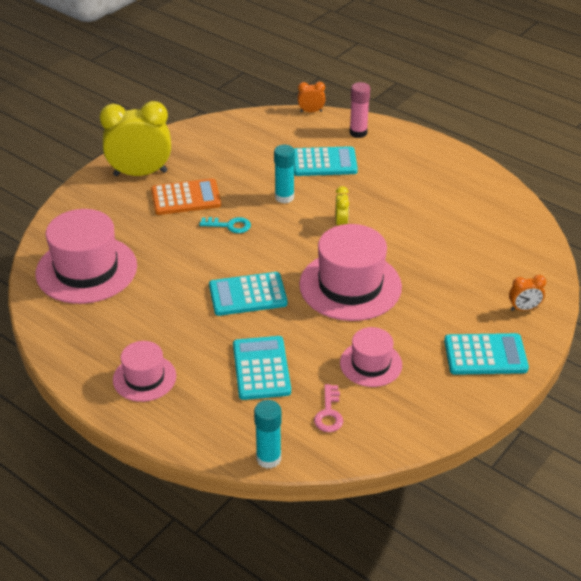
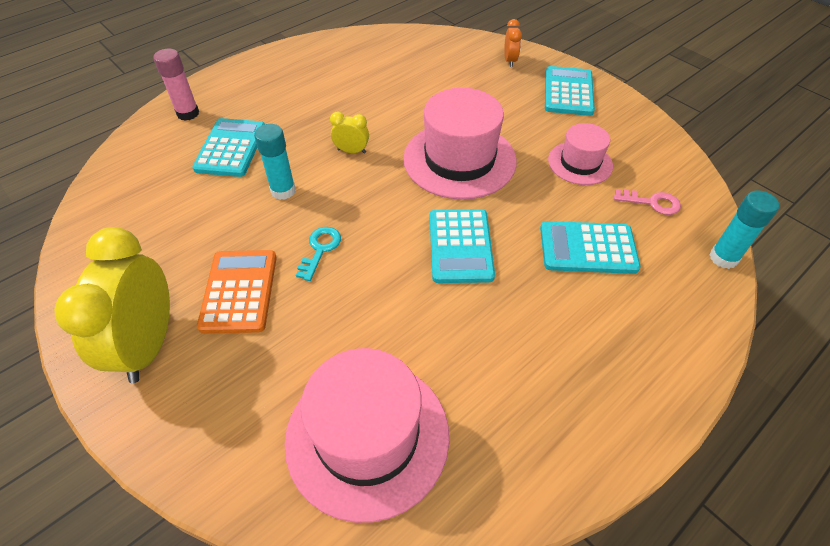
camera: 80 degrees left, 10 degrees up
pink hat [113,341,176,402] -> none
orange clock [297,82,325,112] -> none

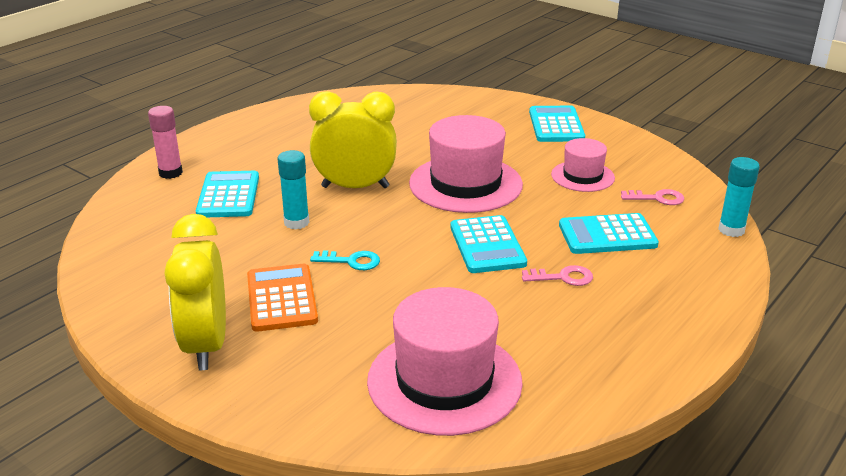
camera: 10 degrees left, 20 degrees down
turquoise key [296,227,341,281] -> turquoise key turned 90 degrees clockwise [310,250,380,270]
yellow clock [330,112,369,154] -> yellow clock [309,91,397,188], size x2.24
orange clock [504,19,522,67] -> none
none -> pink key [522,265,593,286]

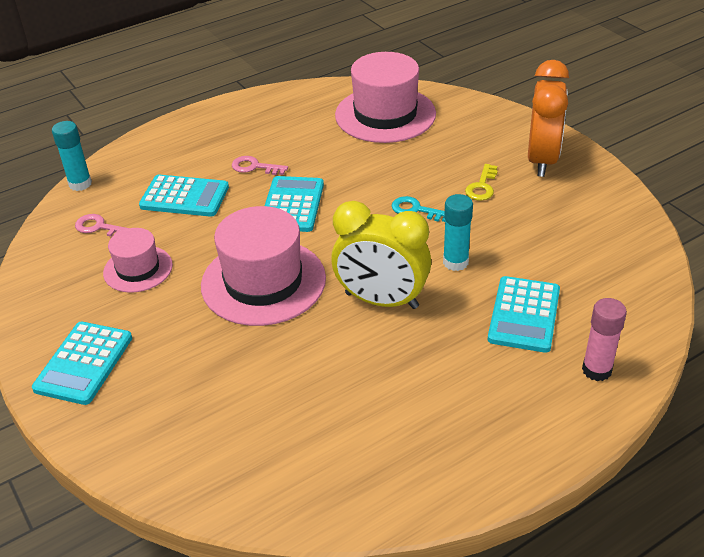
camera: 160 degrees left, 10 degrees up
yellow clock [165,214,226,370] -> orange clock [528,60,569,177]
orange calculator [247,264,318,332] -> yellow key [465,164,498,201]

